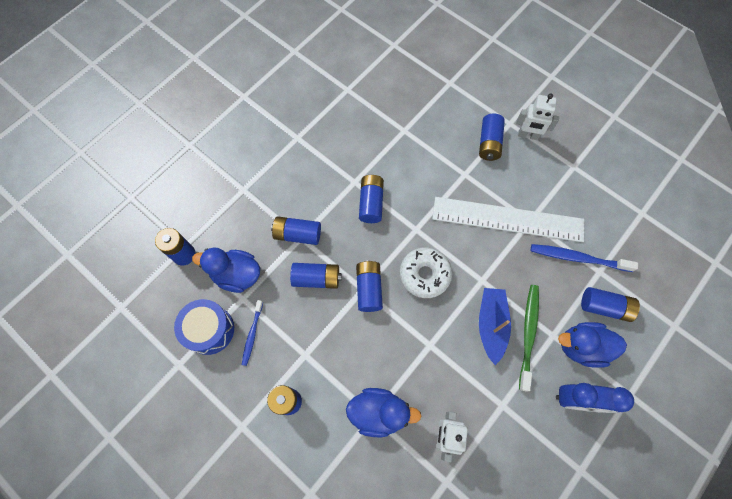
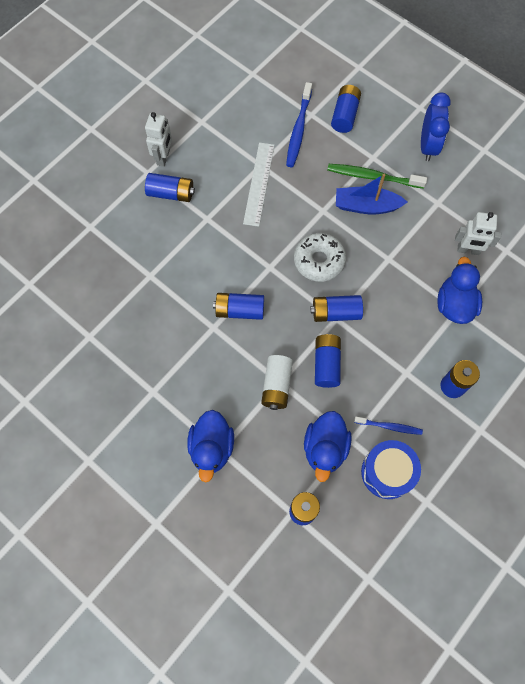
camera: 90 degrees left, 0 degrees up
blue battery [271,216,321,245] -> white battery [261,355,293,410]
white ruler [432,197,584,242] -> white ruler [243,142,274,227], size x0.64
blue duck [558,322,627,368] -> blue duck moved to [187,410,234,483]

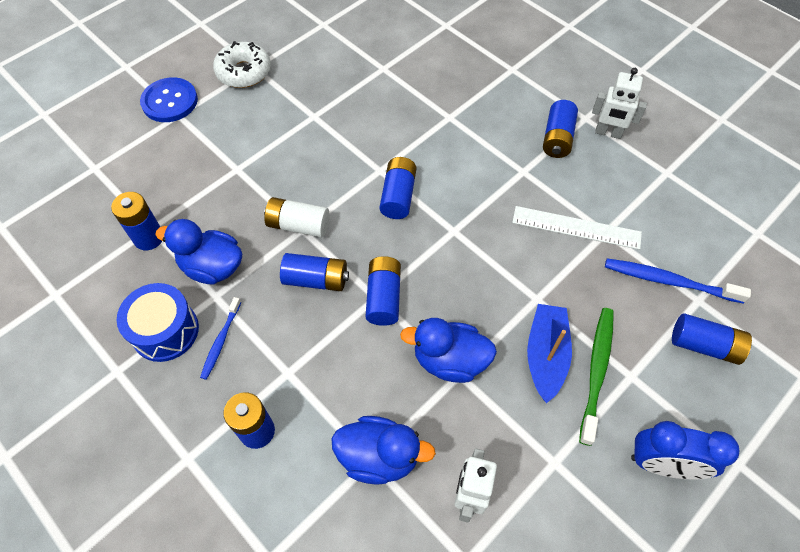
camera: 95 degrees right, 10 degrees down
blue duck [187,410,234,483] -> blue duck moved to [400,318,497,383]
white donut [294,233,346,282] -> white donut moved to [213,41,271,88]
none -> blue button [140,77,198,122]

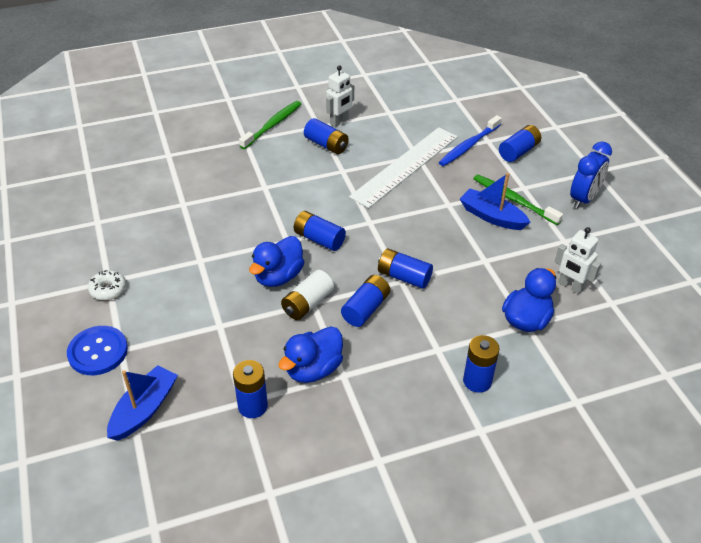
camera: 65 degrees left, 15 degrees down
blue drum [117,283,199,362] -> none
blue toothbrush [200,297,241,380] -> none
white donut [213,41,271,88] -> white donut [88,270,126,300], size x0.65
blue duck [400,318,497,383] -> blue duck moved to [249,236,304,287]
white ruler [512,206,642,250] -> white ruler [349,127,458,208], size x1.57
none -> blue boat [107,365,178,441]
none -> green toothbrush [239,101,301,149]

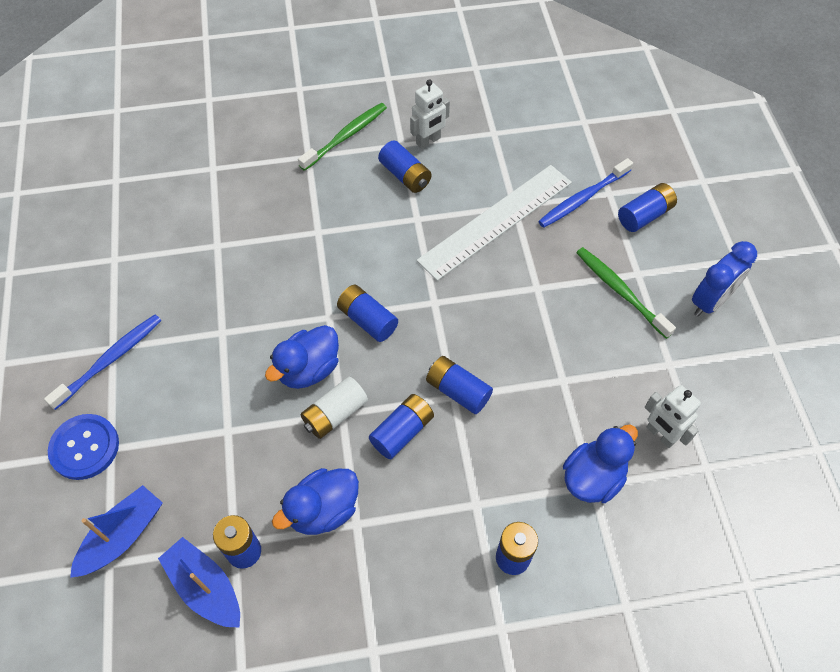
camera: 10 degrees right, 15 degrees up
white donut [88,270,126,300] -> blue toothbrush [44,314,162,410]
blue boat [460,173,530,230] -> blue boat moved to [158,537,240,628]

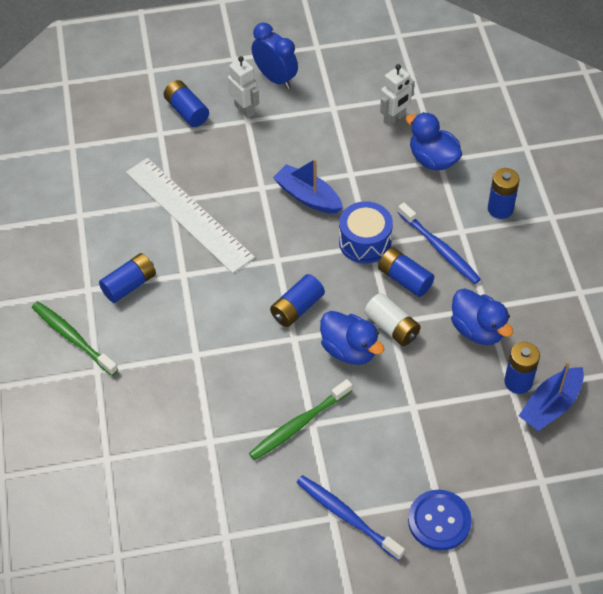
camera: 90 degrees left, 5 degrees down
blue boat [70,485,163,578] -> blue boat moved to [273,159,343,214]
white robot [410,79,450,149] -> white robot moved to [228,56,259,118]
blue battery [426,356,493,414] -> blue drum [339,201,393,264]
blue toothbrush [538,158,633,228] -> blue toothbrush moved to [398,203,481,284]
green toothbrush [576,247,676,339] -> green toothbrush moved to [249,379,352,460]

